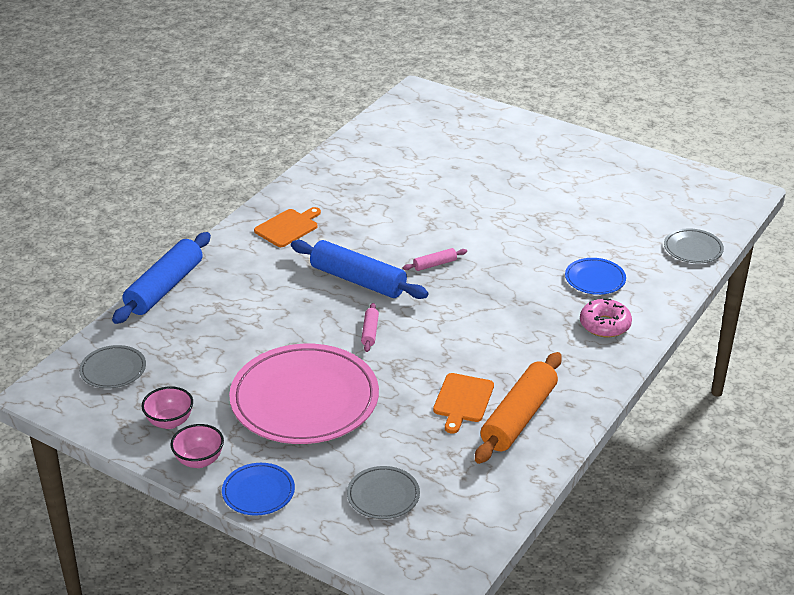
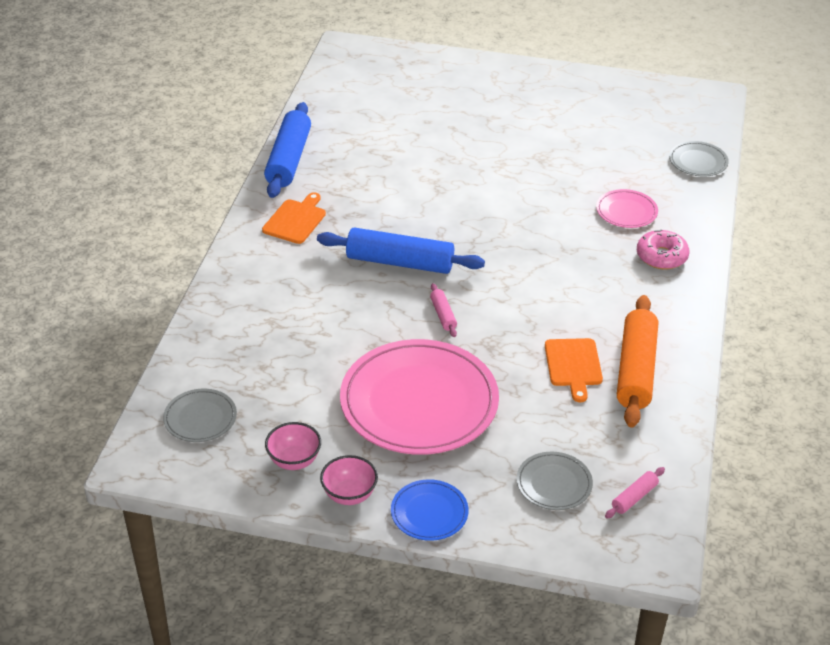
camera: 20 degrees left, 5 degrees up
blue rolling pin [112,232,211,324] -> blue rolling pin moved to [264,102,311,198]
pink rolling pin [403,248,467,271] -> pink rolling pin moved to [605,467,665,518]
blue plate [565,258,626,295] -> pink plate [596,189,658,228]

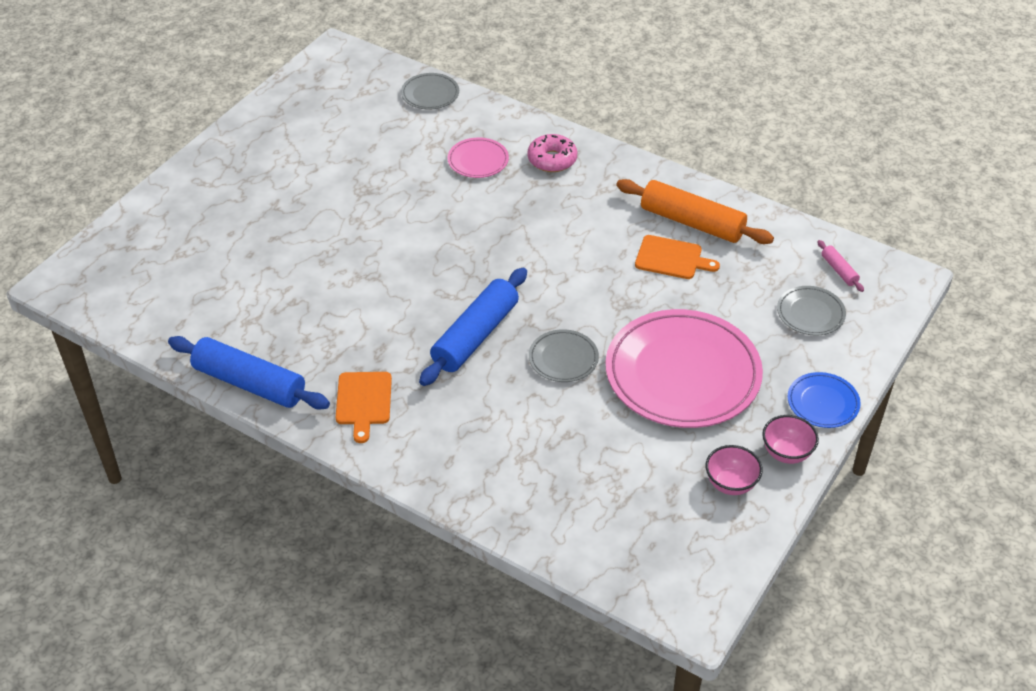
camera: 70 degrees left, 5 degrees up
grey plate [163,389,237,442] -> grey plate moved to [529,329,599,382]
orange cutting board [262,192,326,244] -> orange cutting board turned 135 degrees counterclockwise [336,372,392,443]
pink rolling pin [430,283,457,337] -> none

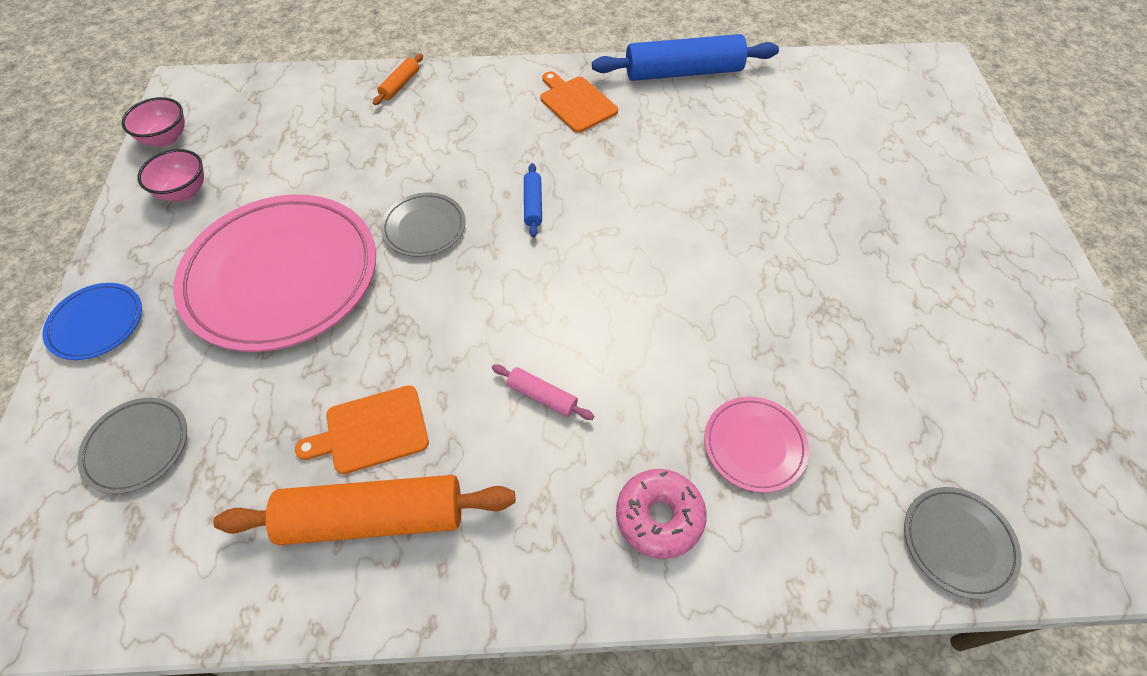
camera: 145 degrees right, 10 degrees up
blue rolling pin [419,268,527,386] -> blue rolling pin [524,163,542,237], size x0.45
pink bowl [762,415,819,464] -> pink bowl moved to [121,97,185,147]
pink rolling pin [817,240,864,292] -> pink rolling pin moved to [492,364,594,420]
none -> orange rolling pin [373,54,423,105]

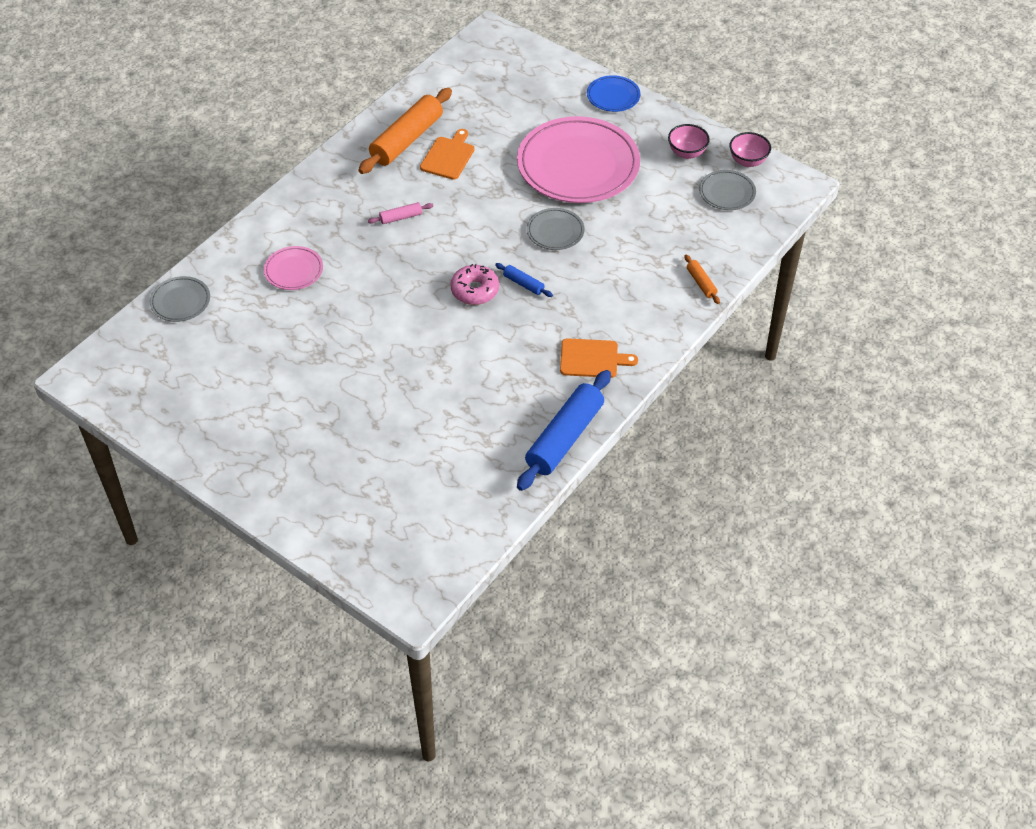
camera: 130 degrees right, 5 degrees down
grey plate [77,398,187,494] -> grey plate moved to [699,170,756,210]
pink donut [616,469,707,559] -> pink donut moved to [450,264,499,305]

